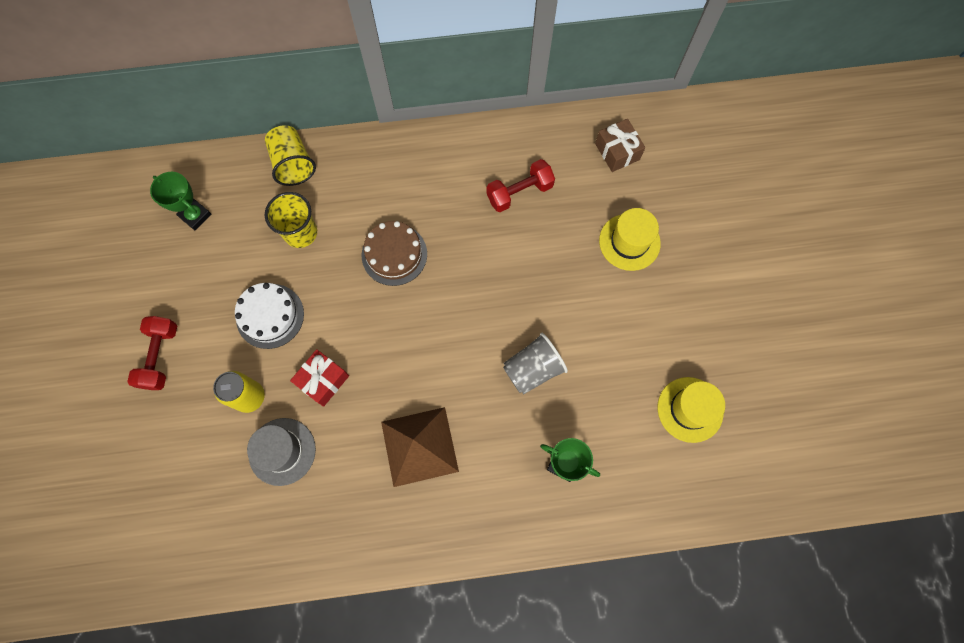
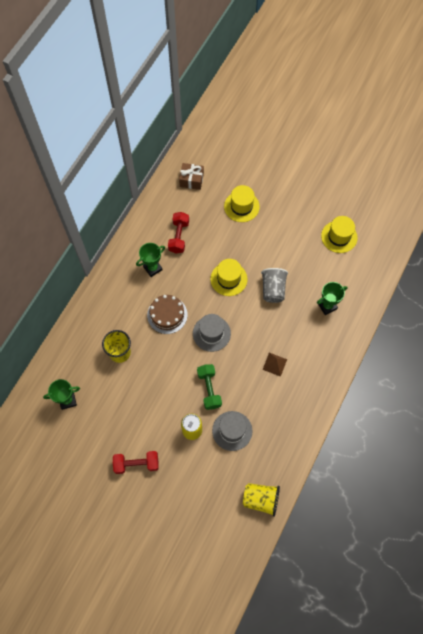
camera: 55 degrees left, 5 degrees down
red dumbbell [127,316,177,390] -> red dumbbell turned 45 degrees counterclockwise [113,451,159,474]
white cake [235,283,304,349] -> none
yellow cup [265,125,316,186] -> yellow cup moved to [243,483,280,517]
red gift [290,349,349,407] -> green dumbbell [197,364,222,410]
brown pyramid [381,407,459,487] -> brown pyramid [262,353,287,377], size x0.50
none -> green trophy [136,243,165,277]
none -> grey hat [193,314,231,352]
none -> yellow hat [210,259,247,296]

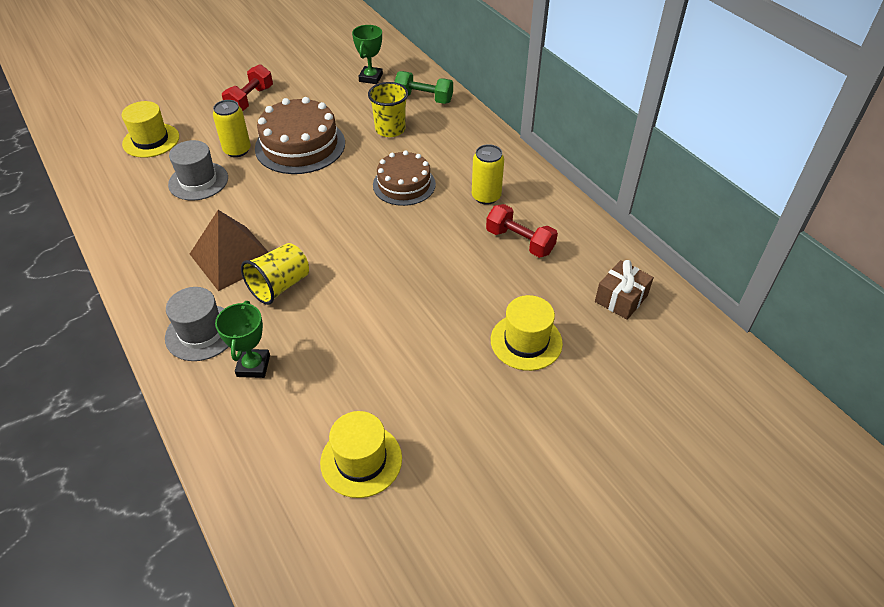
camera: 120 degrees right, 20 degrees down
green trophy [136,243,165,277] -> yellow can [472,144,504,205]
grey hat [193,314,231,352] -> grey hat moved to [165,287,229,361]
green dumbbell [197,364,222,410] -> green dumbbell moved to [394,71,453,104]
yellow hat [210,259,247,296] -> yellow hat moved to [121,101,179,158]
yellow cup [243,483,280,517] -> yellow cup moved to [241,243,309,305]
grey cup [261,268,288,303] -> none
brown pyramid [262,353,287,377] -> brown pyramid [190,210,269,291], size x1.98
none -> brown cake [255,97,345,174]

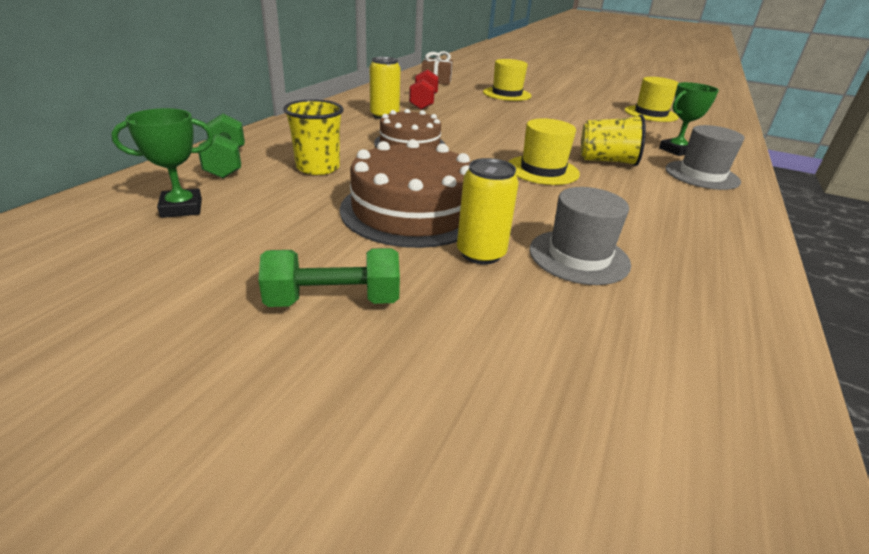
camera: 125 degrees left, 15 degrees down
yellow hat [121,101,179,158] -> yellow hat moved to [509,118,580,185]
brown pyramid [190,210,269,291] -> none
red dumbbell [222,64,273,111] -> green dumbbell [259,248,400,307]

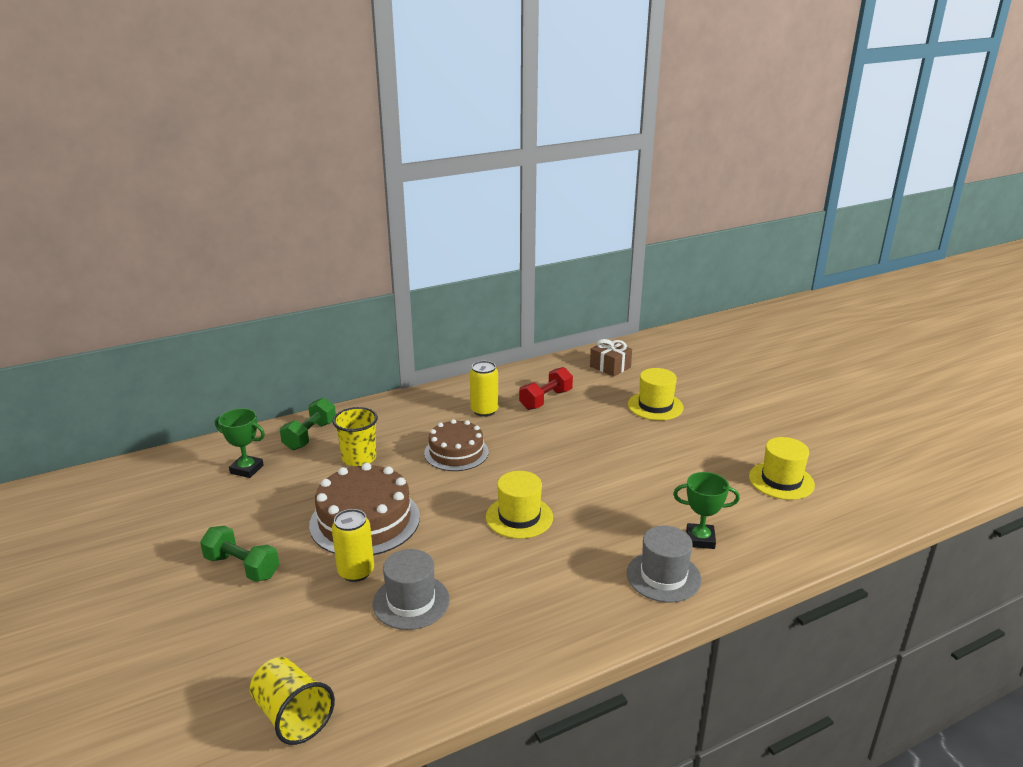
camera: 40 degrees right, 5 degrees down
yellow cup [581,114,646,166] -> yellow cup moved to [250,657,335,745]

